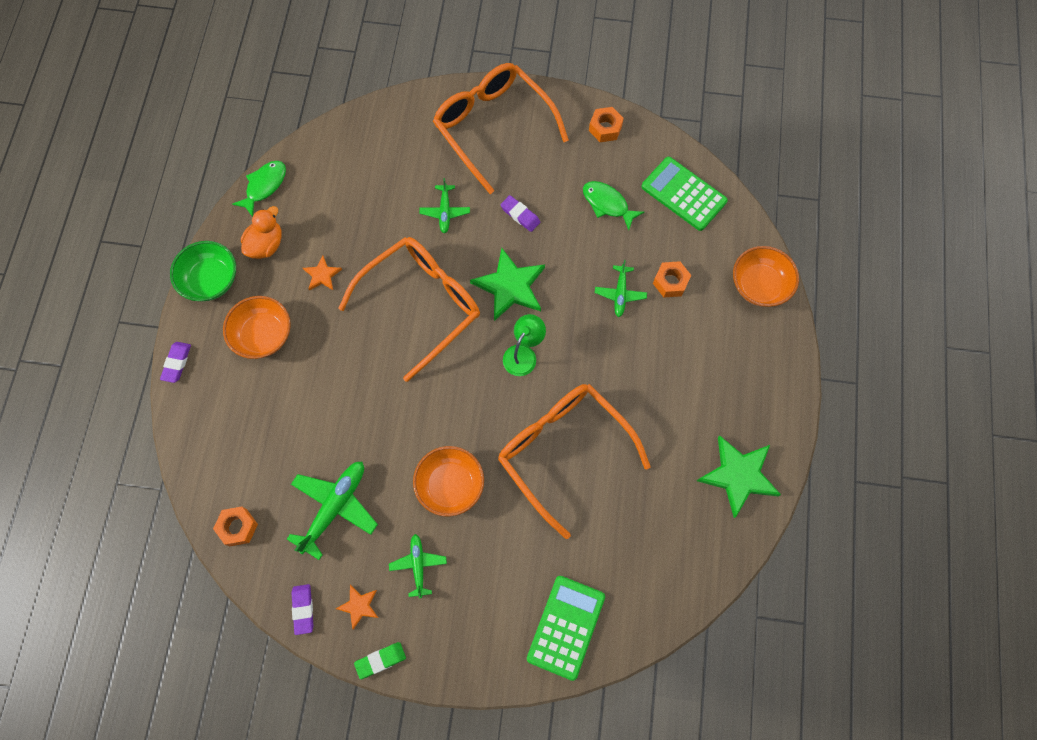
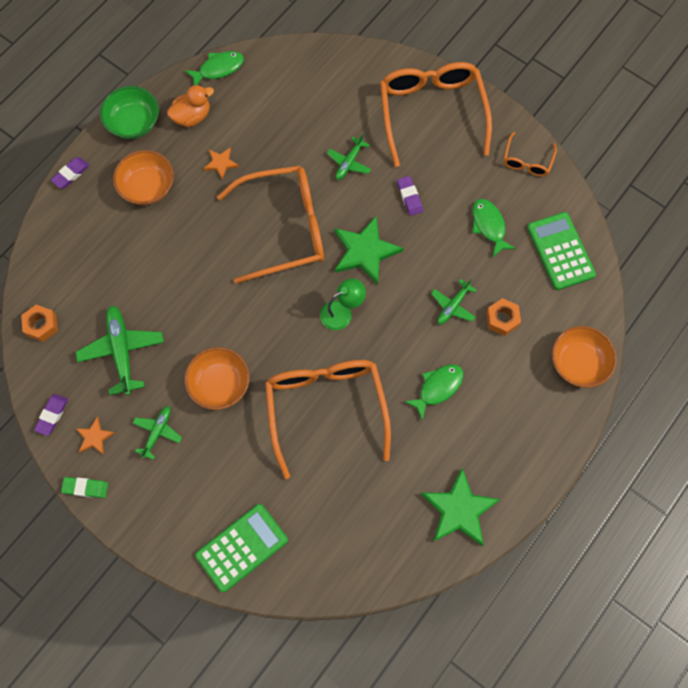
camera: 30 degrees right, 0 degrees up
green plane [287,461,378,560] -> green plane turned 75 degrees counterclockwise [75,305,164,395]
orange nut [589,107,624,142] -> orange glasses [504,132,557,177]
none -> green fish [404,364,464,421]

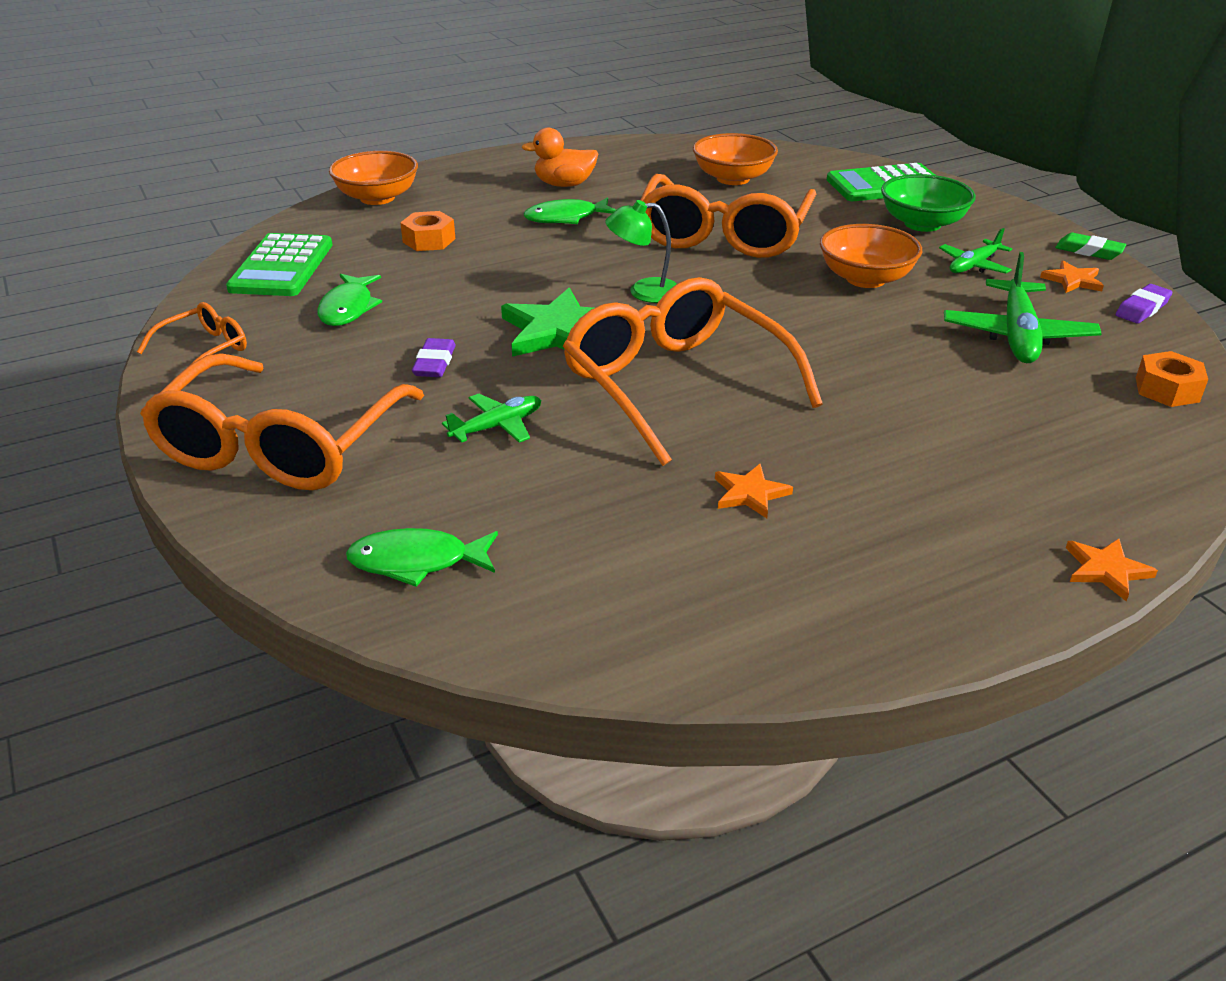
camera: 155 degrees left, 35 degrees down
purple eraser [51,157,90,188] -> orange star [1066,539,1158,601]
green bowl [100,86,159,139] -> green bowl moved to [881,174,976,232]
orange bowl [113,150,174,205] -> orange bowl moved to [693,133,778,185]
orange duck [167,85,214,127] -> orange duck moved to [522,128,598,187]
green fish [185,51,244,85] -> green fish moved to [346,528,498,587]
orange glasses [217,166,324,284] -> orange glasses turned 45 degrees clockwise [563,277,823,466]
green star [421,468,501,546] -> none
green plane [431,279,477,325] -> none

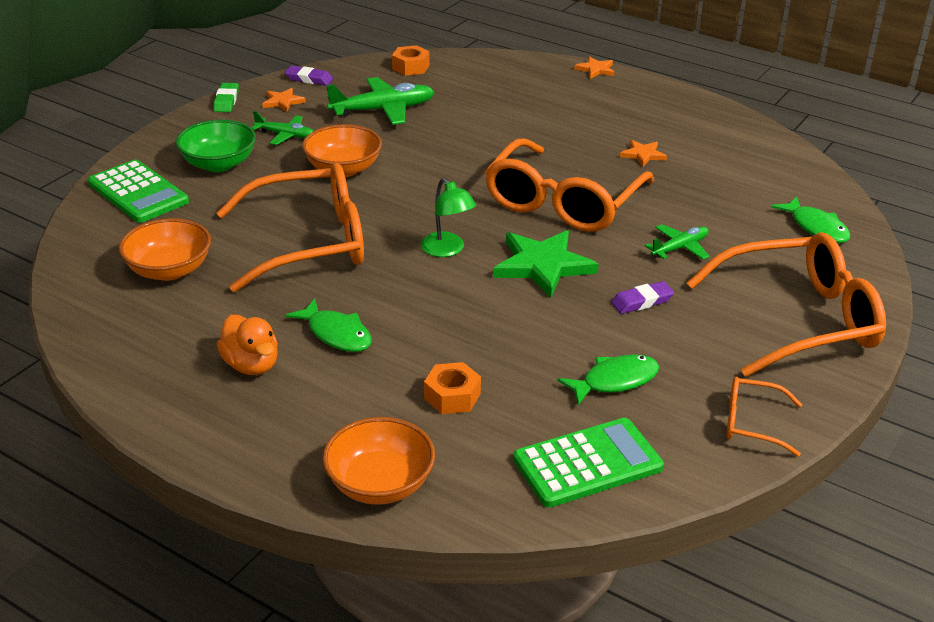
camera: 120 degrees left, 0 degrees up
green plane [442,394,541,443] -> green plane turned 120 degrees clockwise [645,224,709,260]

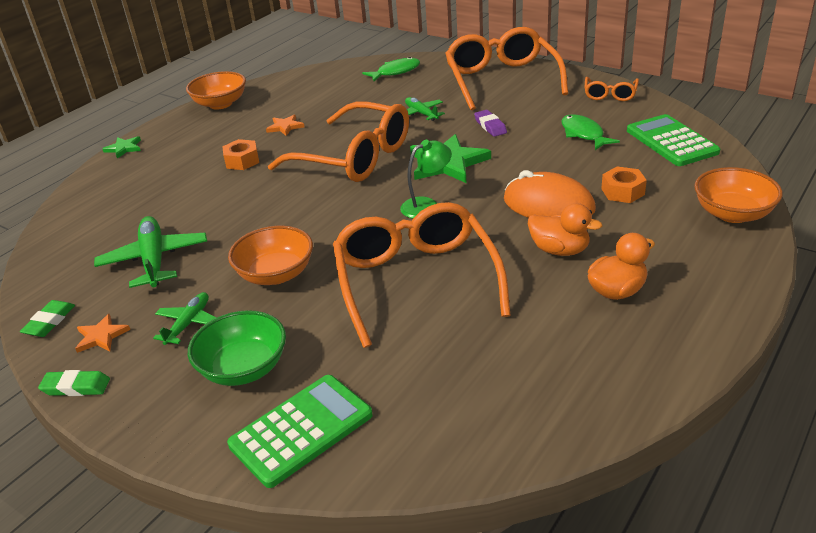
camera: 85 degrees left, 0 degrees up
orange bowl [119,218,211,281] -> orange bowl moved to [186,71,246,110]
purple eraser [285,66,333,86] -> green eraser [20,300,75,337]
green fish [286,298,372,352] -> orange duck [528,203,602,256]
orange nut [392,45,430,76] -> orange nut moved to [222,139,259,170]
orange star [574,56,614,79] -> green star [102,136,141,158]
none -> orange mouse [504,170,596,218]

